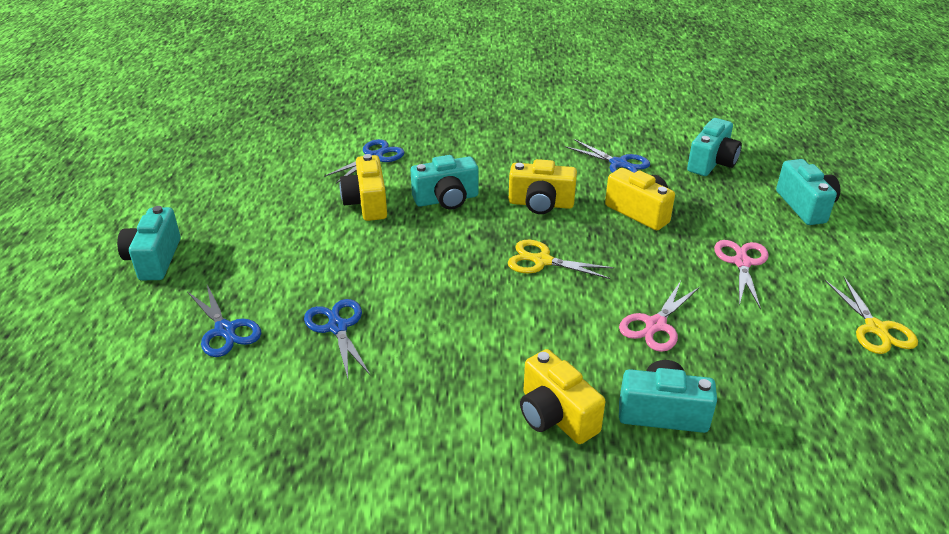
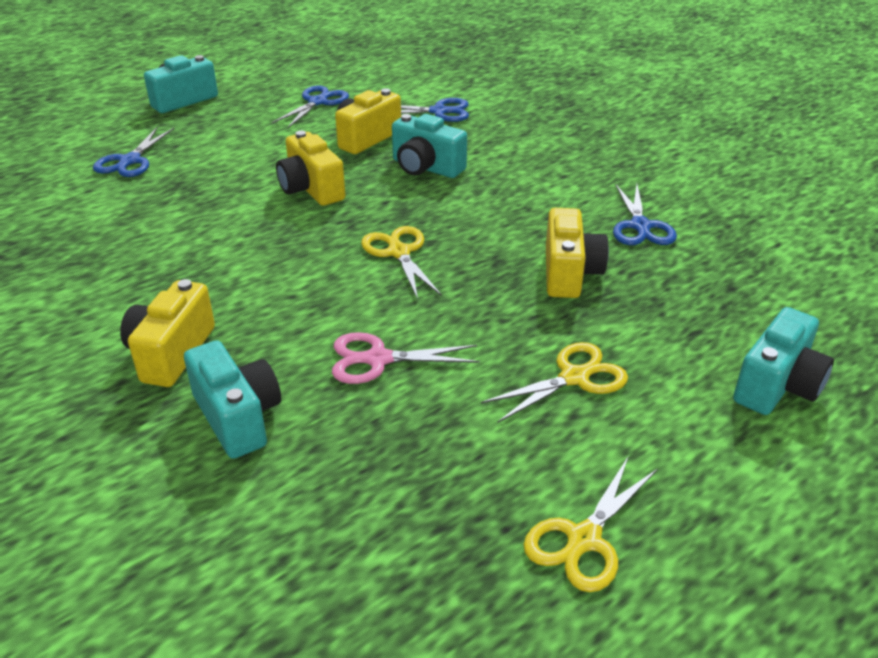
camera: 50 degrees right, 0 degrees up
blue scissors [304,299,371,378] -> blue scissors moved to [272,85,349,129]
yellow camera [509,159,577,214] -> yellow camera moved to [276,131,345,206]
turquoise camera [687,118,742,176] -> none
pink scissors [714,240,769,309] -> yellow scissors [481,342,628,422]

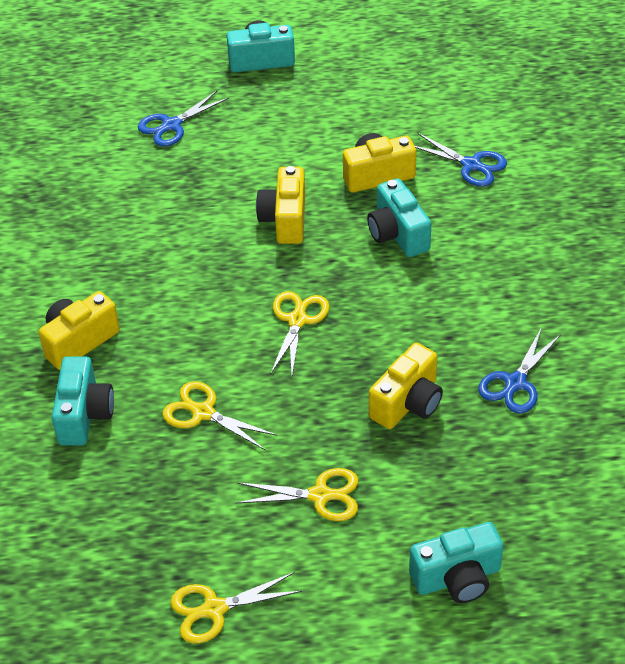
camera: 35 degrees right, 10 degrees up
blue scissors [272,85,349,129] -> none
pink scissors [332,332,480,384] -> yellow scissors [162,381,277,451]

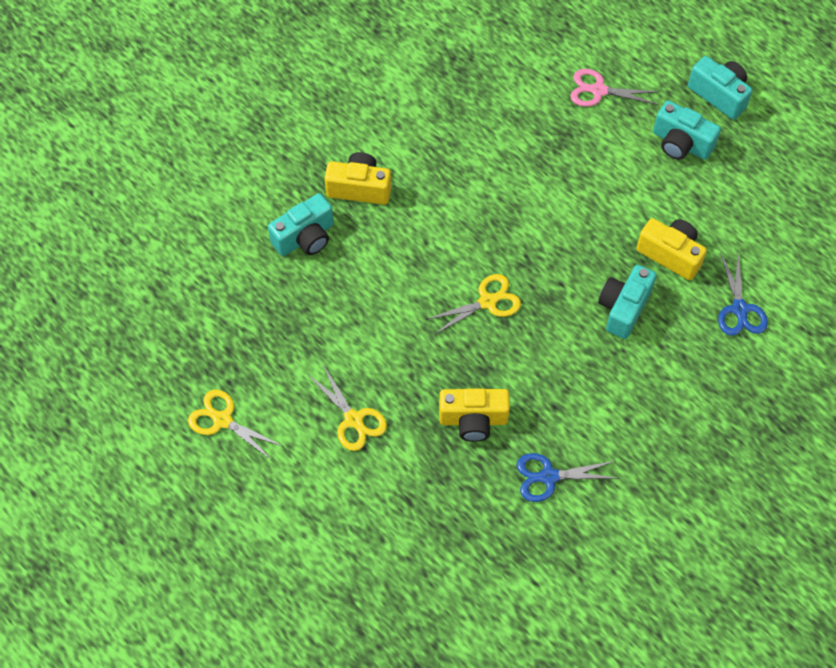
camera: 50 degrees right, 15 degrees up
blue scissors [138,90,229,147] -> pink scissors [570,69,660,107]
yellow scissors [162,381,277,451] -> none
yellow camera [256,166,305,244] -> none
turquoise camera [409,522,503,603] -> turquoise camera moved to [653,100,721,160]

